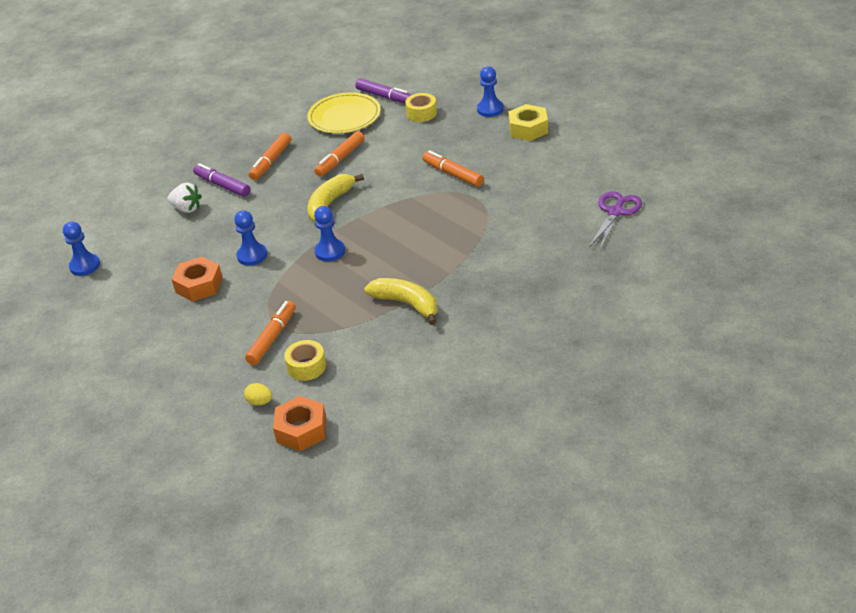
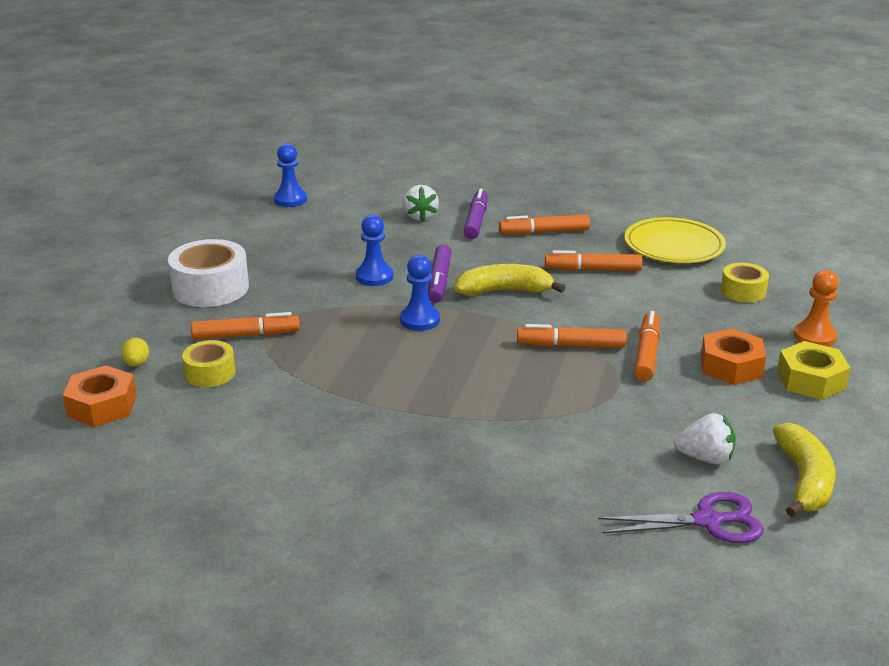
camera: 55 degrees right, 10 degrees down
orange nut [172,256,223,302] -> orange nut moved to [701,328,766,385]
purple marker [355,78,412,103] -> purple marker moved to [428,244,452,303]
yellow banana [364,278,438,325] -> yellow banana moved to [773,423,836,517]
blue pawn [477,66,504,117] -> orange pawn [794,270,839,347]
none -> white tape [168,239,249,307]
none -> orange marker [517,324,627,348]
none -> white strawberry [674,413,736,464]

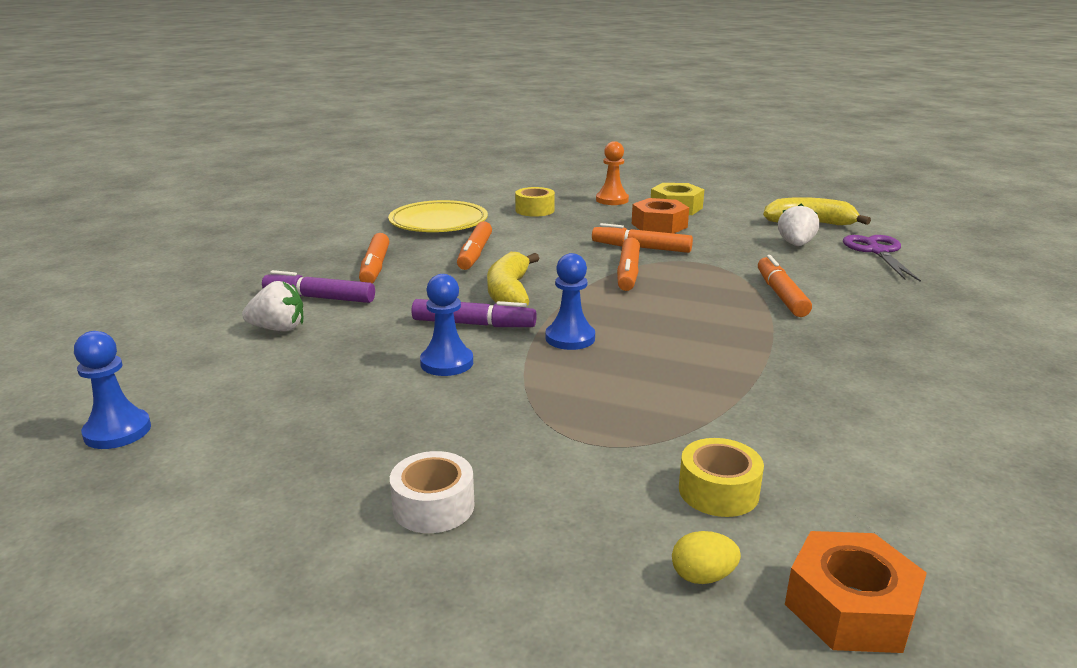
camera: 85 degrees left, 5 degrees down
white tape [168,239,249,307] -> white tape [390,451,474,533], size x0.58
orange marker [191,312,300,340] -> orange marker moved to [758,255,812,317]

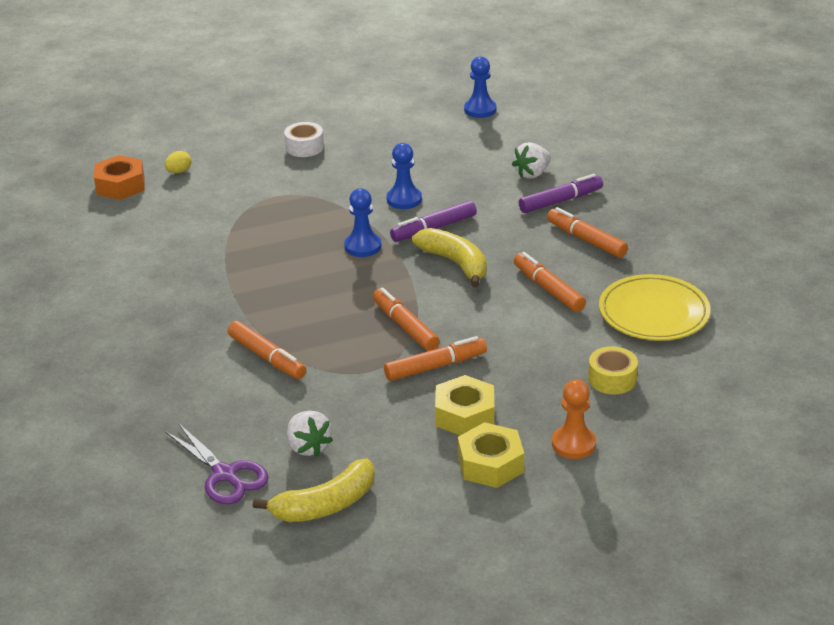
camera: 140 degrees right, 10 degrees up
orange nut [632,198,689,234] -> yellow nut [435,375,494,435]
yellow tape [679,438,764,517] -> none

